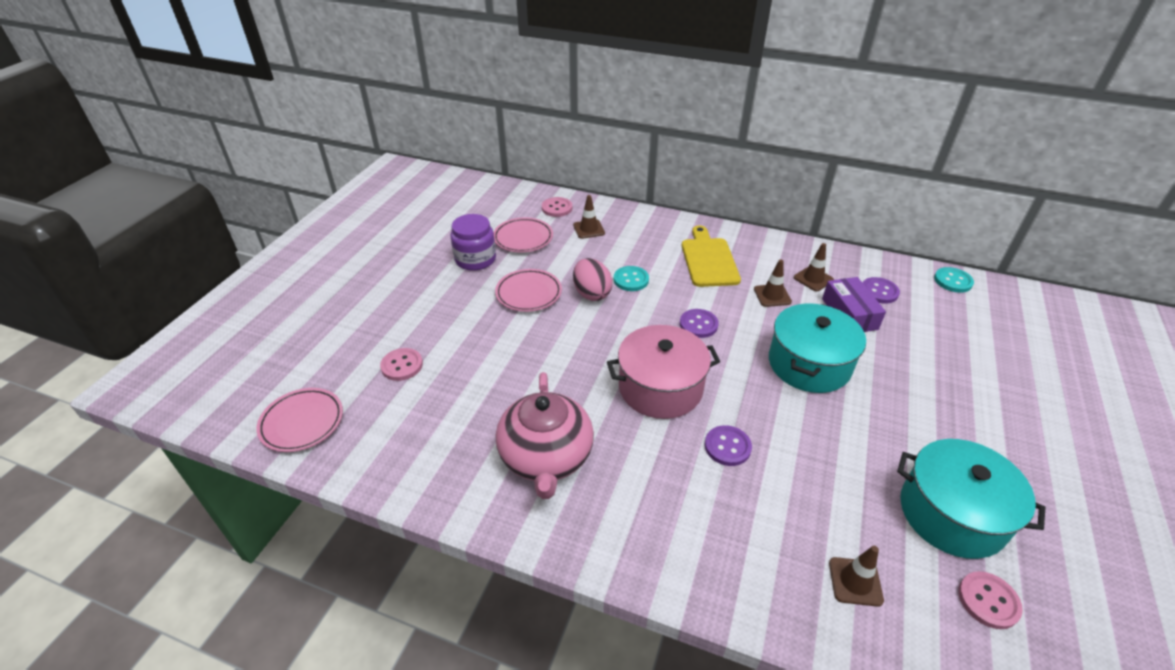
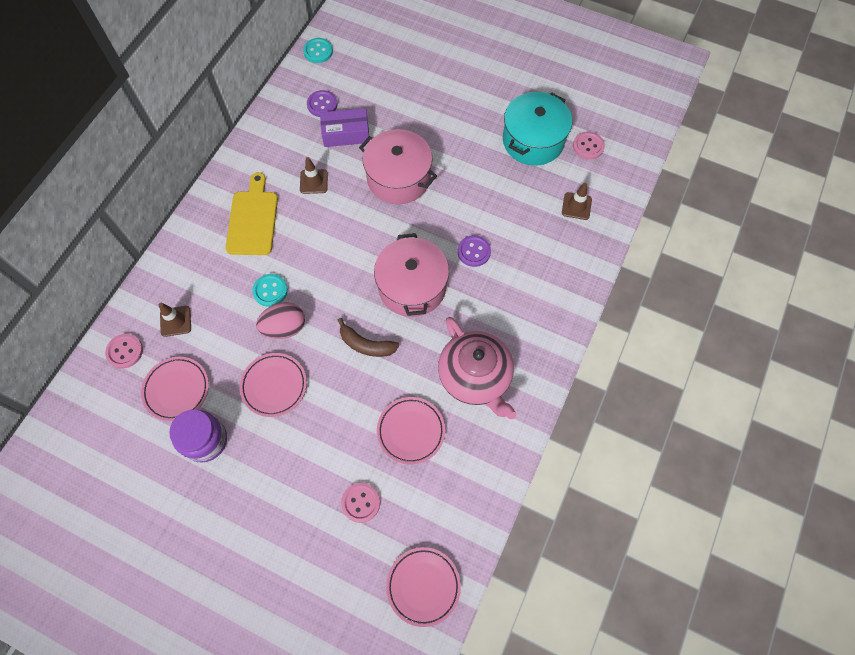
camera: 85 degrees left, 25 degrees up
pink teapot [496,372,594,499] -> pink teapot turned 60 degrees clockwise [438,317,516,419]
purple button [680,309,719,338] -> none
yellow cutting board [682,226,741,287] -> yellow cutting board turned 90 degrees clockwise [226,172,278,255]
turquoise pot [769,304,866,393] -> pink pot [359,129,437,204]
brown traffic cone [794,243,834,291] -> none
none -> brown banana [338,318,399,357]
none -> pink plate [377,397,445,465]

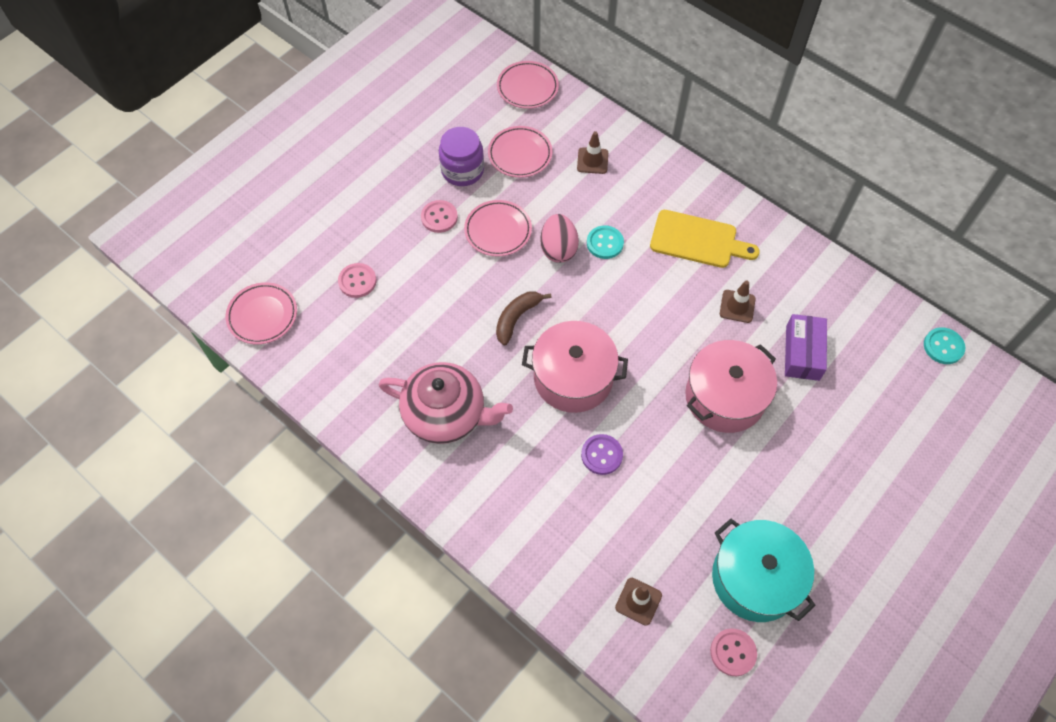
camera: 105 degrees right, 5 degrees down
pink button [105,334,143,369] -> pink button moved to [421,200,458,233]
purple button [307,90,338,117] -> none
pink plate [377,397,445,465] -> pink plate moved to [497,61,559,109]
pink teapot [438,317,516,419] -> pink teapot turned 150 degrees counterclockwise [379,362,513,444]

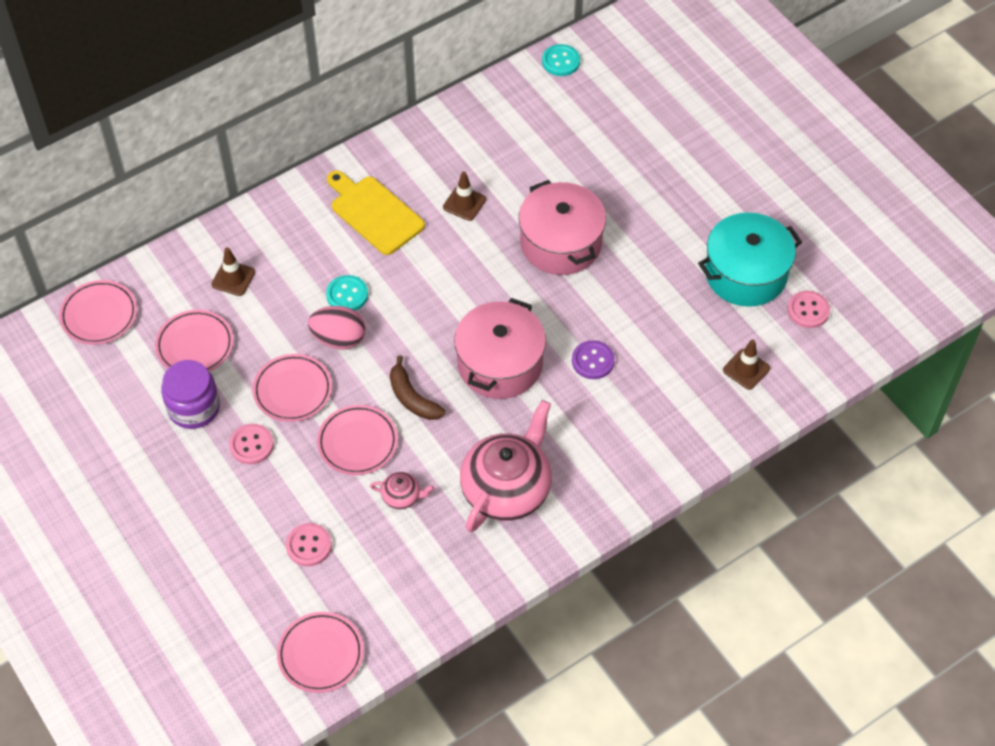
camera: 75 degrees left, 5 degrees down
yellow cutting board [650,210,760,268] -> yellow cutting board turned 75 degrees counterclockwise [327,170,425,255]
purple box [785,314,827,381] -> none
none -> pink plate [317,405,398,475]
none -> pink teapot [370,472,434,509]

